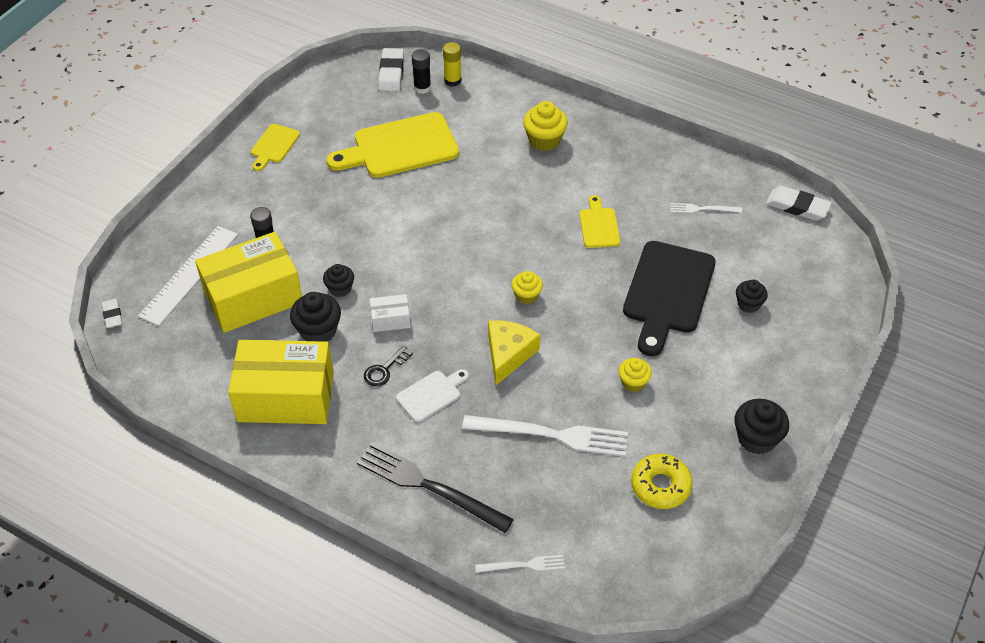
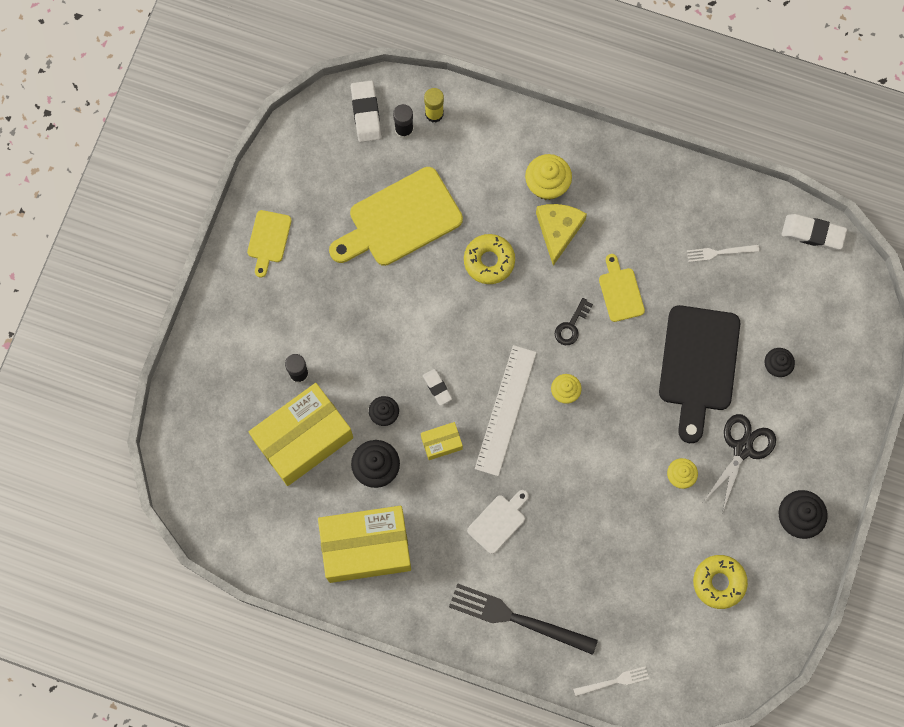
camera: 10 degrees left, 25 degrees up
white eraser [102,299,122,328] -> white eraser moved to [423,369,452,406]
white ruler [138,226,238,326] -> white ruler moved to [475,345,537,476]
black key [364,346,413,387] -> black key moved to [555,298,593,345]
white box [370,294,411,332] -> yellow box [421,422,463,460]
white fork [462,415,628,457] -> none
yellow cheese [488,320,540,385] -> yellow cheese moved to [536,204,587,266]
none -> yellow donut [464,234,515,284]
none -> black scissors [703,414,776,513]

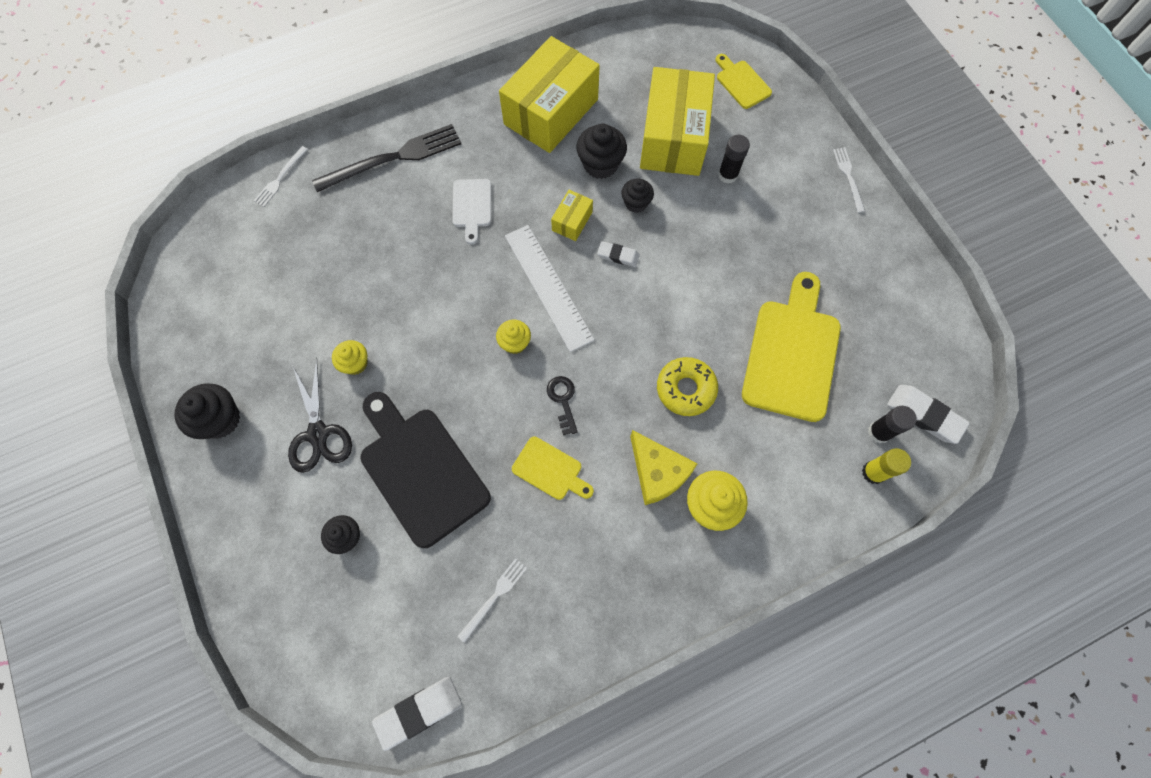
camera: 135 degrees right, 5 degrees down
yellow cutting board [247,210,291,277] -> yellow cutting board moved to [715,54,772,109]
yellow donut [693,555,748,609] -> none
none -> white fork [833,148,865,213]

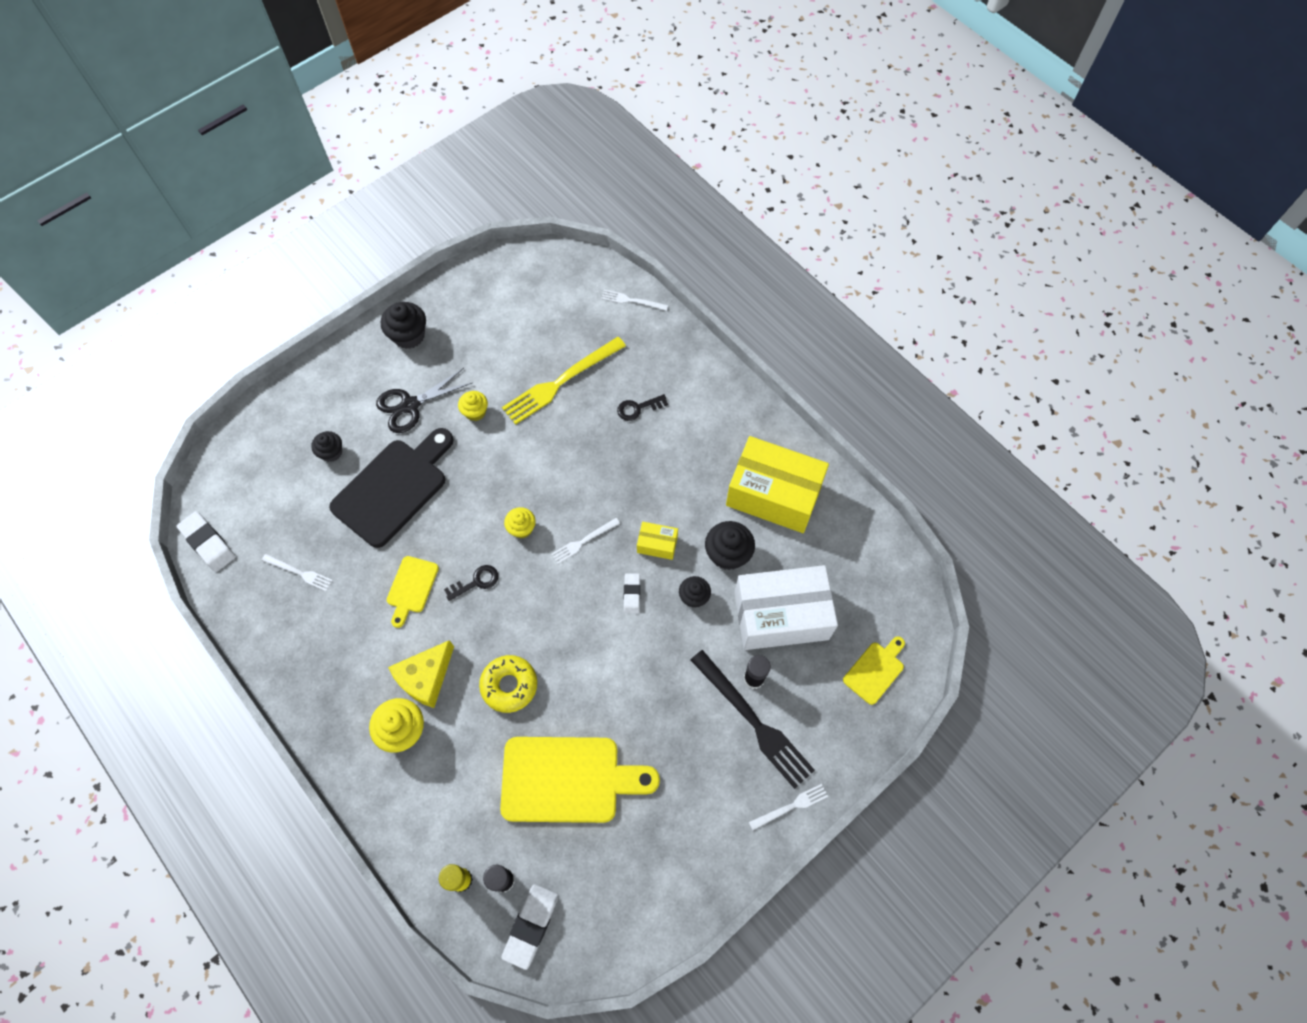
camera: 75 degrees right, 5 degrees down
black fork [312,124,461,192] -> black fork moved to [691,650,815,789]
white cutting board [452,179,491,245] -> none
white ruler [505,225,595,352] -> white fork [551,518,620,564]
yellow box [640,67,715,176] -> white box [734,565,838,650]
none -> yellow fork [502,337,626,425]
none -> black key [617,394,668,421]

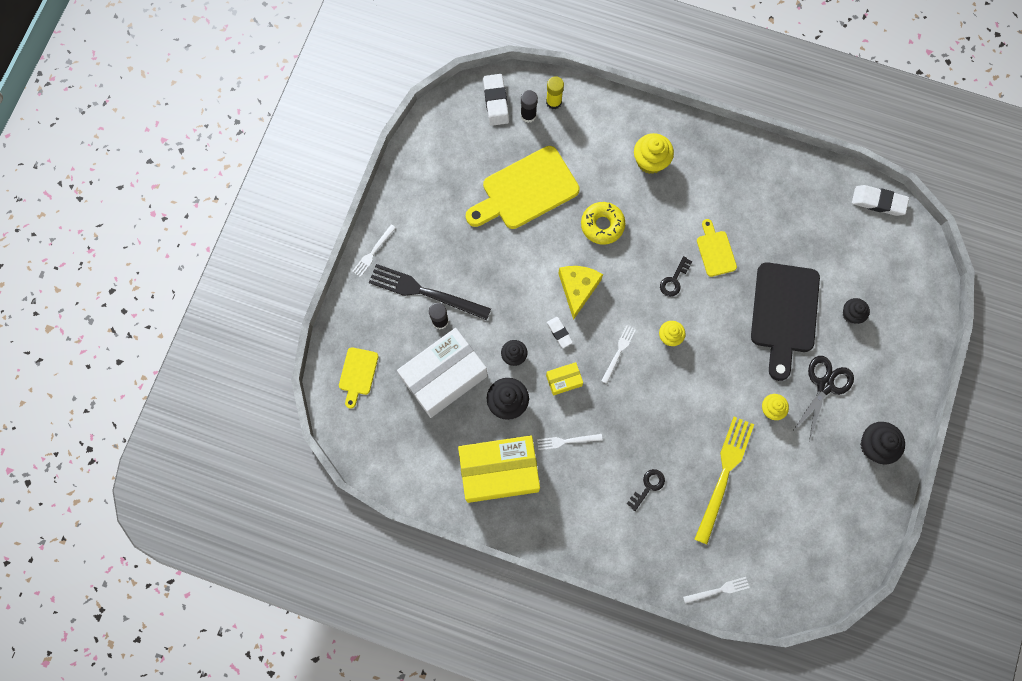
camera: 150 degrees right, 10 degrees up
white fork [262,554,333,591] -> white fork moved to [537,434,602,450]
yellow cheese [388,640,454,708] -> yellow cheese moved to [558,266,603,320]

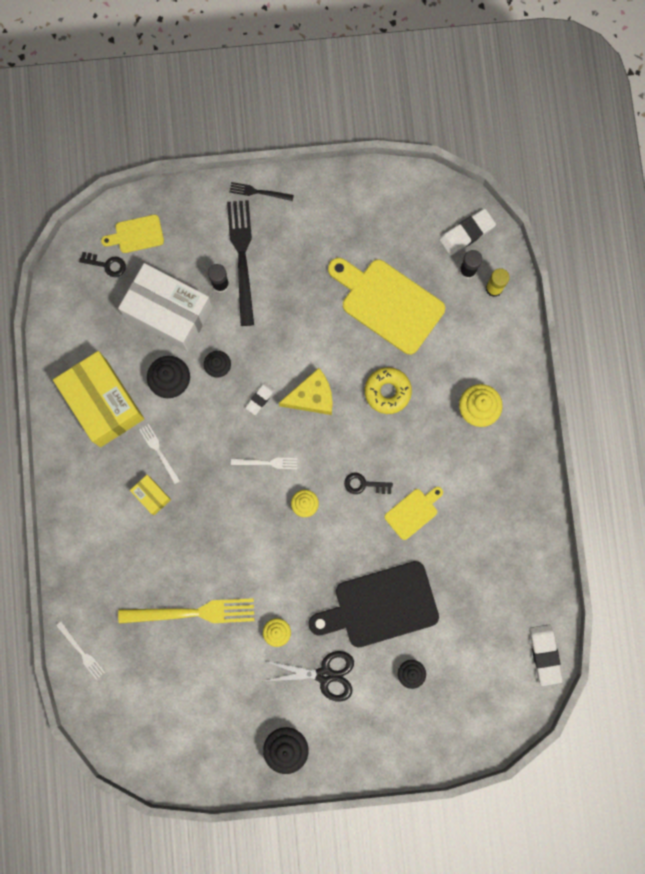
camera: 65 degrees right, 5 degrees up
white fork [352,224,396,277] -> black fork [229,182,294,201]
yellow box [546,362,583,396] -> yellow box moved to [130,475,171,515]
black key [627,469,665,511] -> black key moved to [79,252,126,277]

